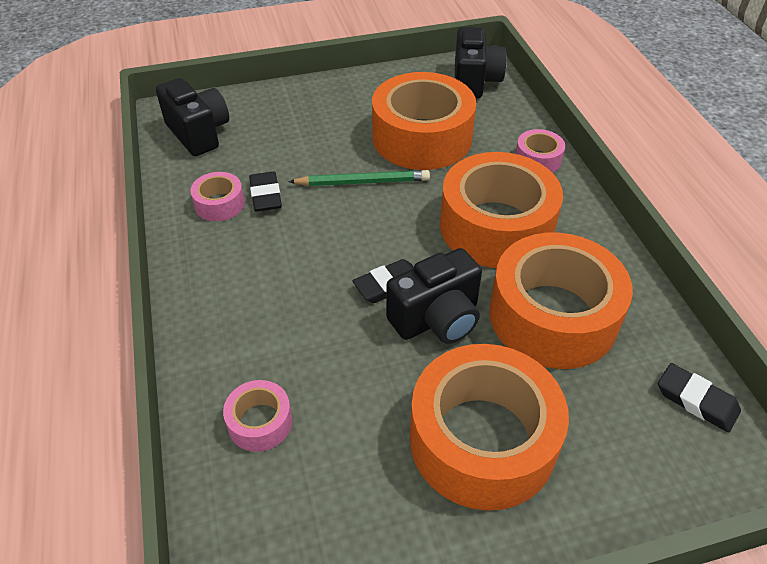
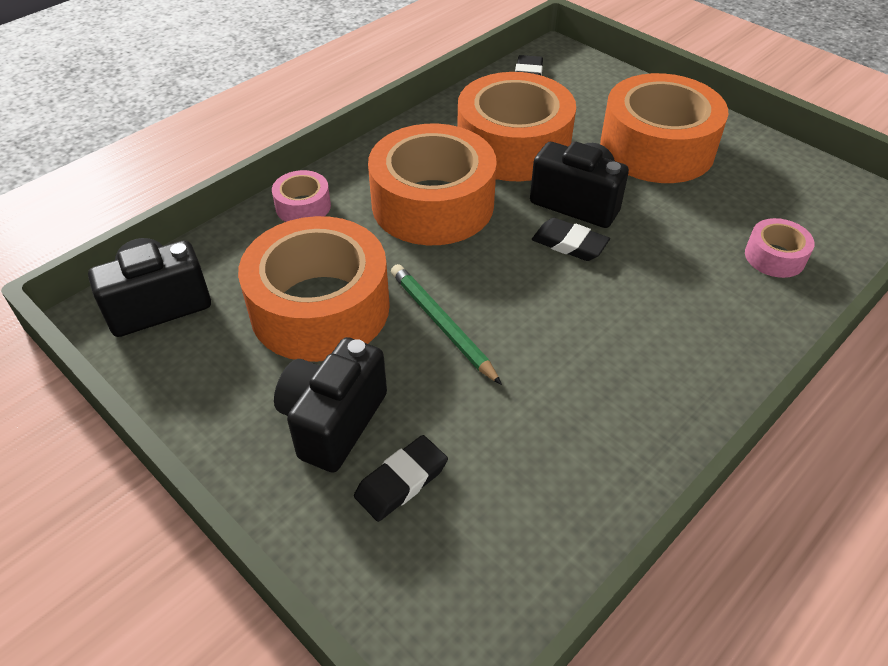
camera: 120 degrees left, 0 degrees up
black camera [156,78,229,156] -> black camera moved to [274,337,387,473]
pink tape [191,172,245,221] -> none
black eraser [249,172,282,212] -> black eraser moved to [354,435,448,522]

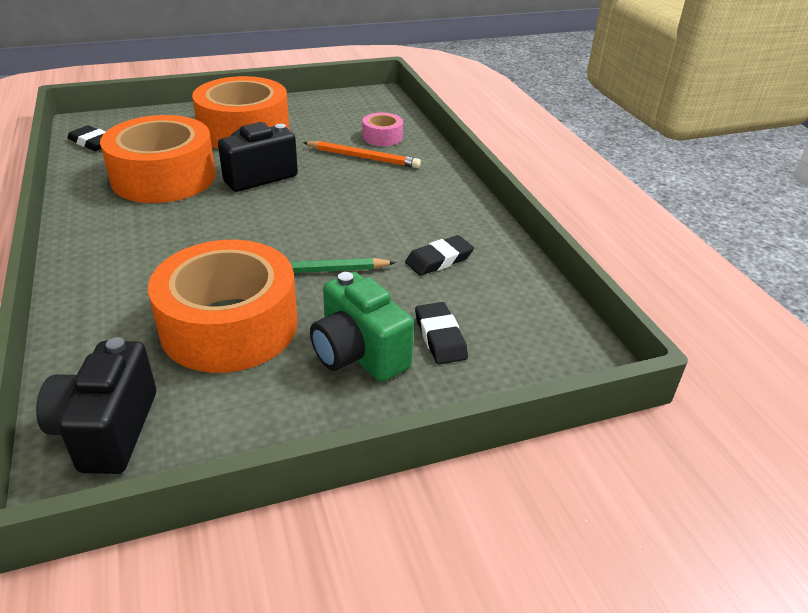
camera: 65 degrees left, 10 degrees down
pink tape [272,170,331,222] -> none
black camera [274,337,387,473] -> green camera [310,272,414,382]
orange tape [368,124,497,245] -> none
black eraser [532,218,610,261] -> black eraser moved to [405,235,474,276]
none -> orange pencil [303,141,421,168]

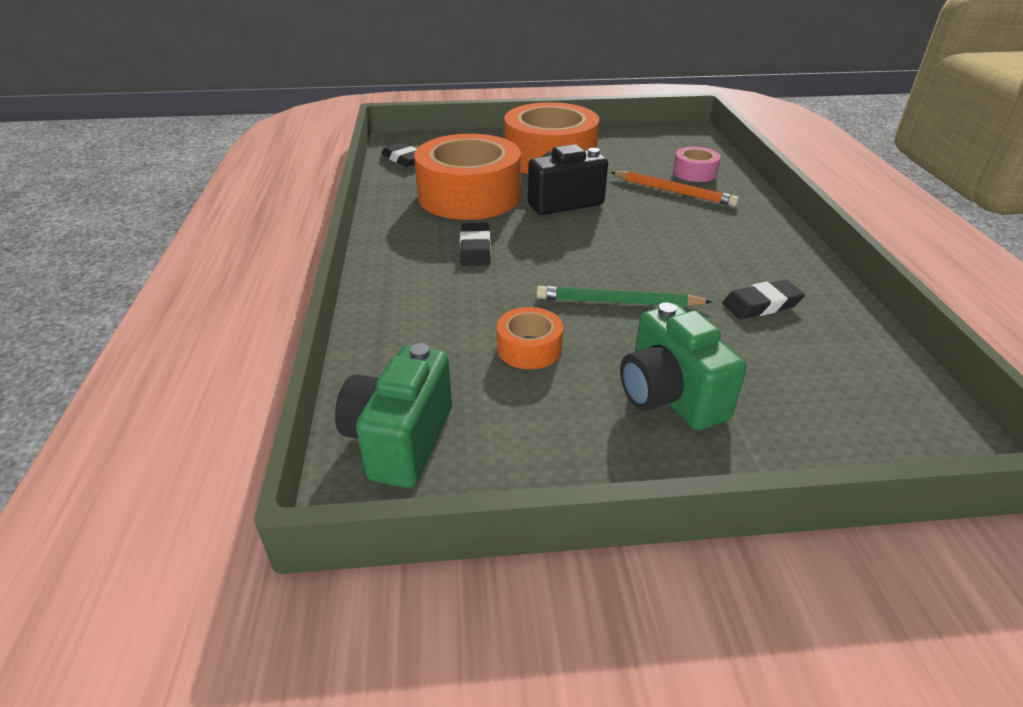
camera: 15 degrees right, 0 degrees up
black camera [36,337,156,474] -> green camera [335,343,452,488]
orange tape [148,240,298,373] -> orange tape [497,307,563,369], size x0.45
black eraser [415,302,468,365] -> black eraser moved to [460,223,491,266]

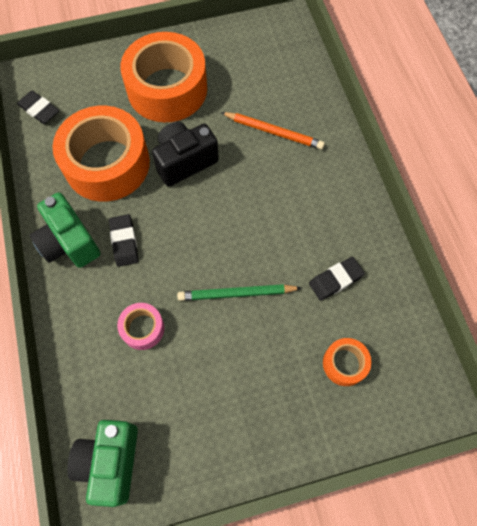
camera: 10 degrees left, 30 degrees up
orange tape [497,307,563,369] -> orange tape moved to [323,338,372,386]
green camera [620,302,747,431] -> green camera moved to [30,192,101,268]
pink tape [673,147,721,182] -> pink tape moved to [117,303,164,350]

